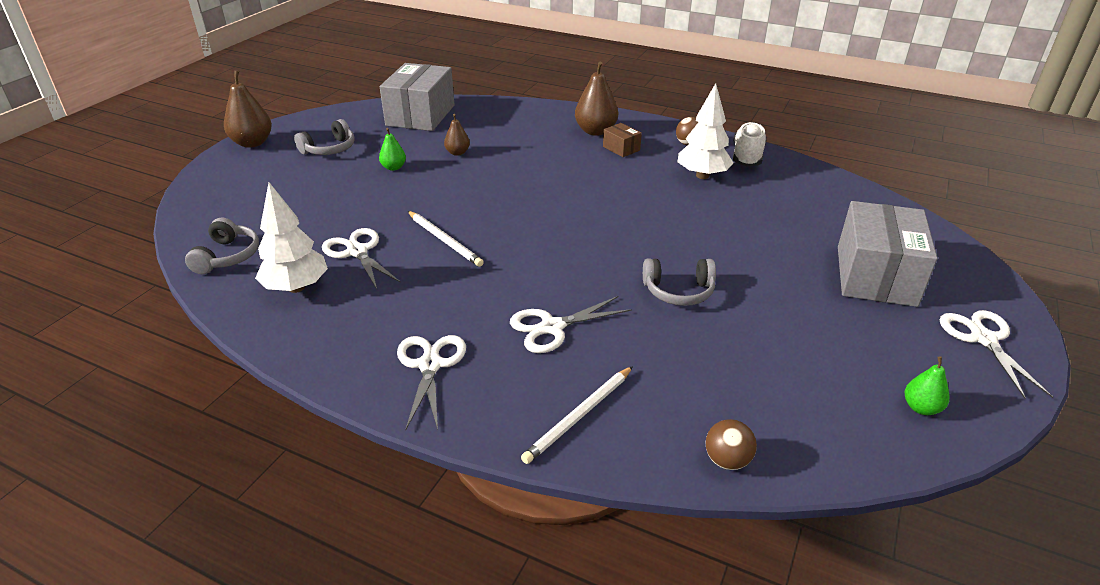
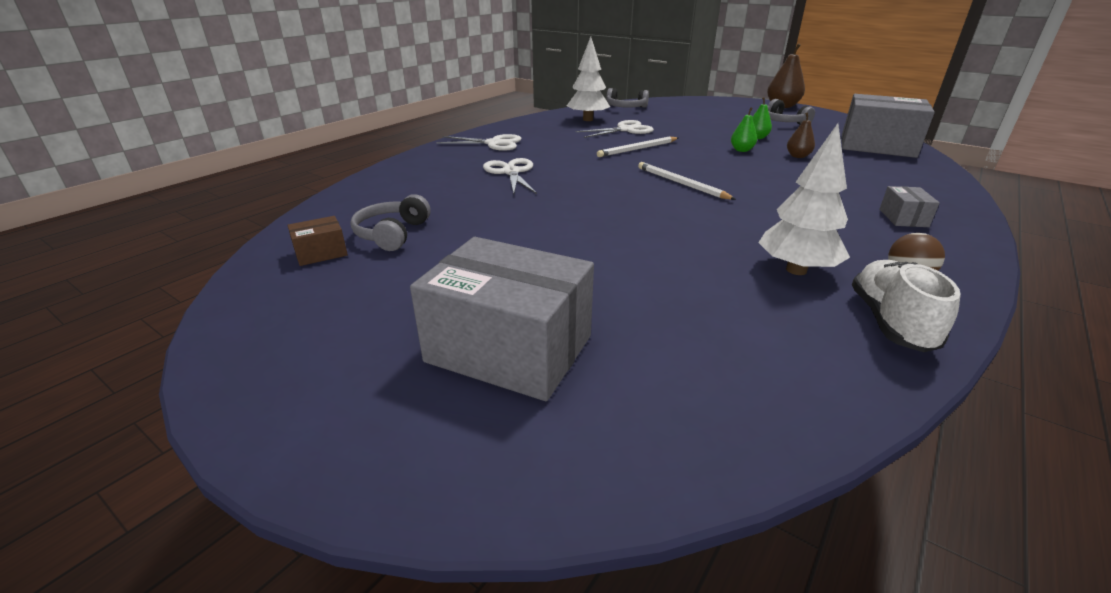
camera: 100 degrees right, 5 degrees down
white pencil [521,366,633,464] -> white pencil moved to [638,162,736,200]
brown pear [575,62,618,136] -> grey box [879,186,940,227]
brown box [603,123,642,157] -> brown box moved to [287,216,348,266]
grey headphones [643,258,716,306] -> grey headphones moved to [350,194,431,251]
brown ball [705,419,757,470] -> none
white shoe [733,122,767,166] -> white shoe turned 105 degrees counterclockwise [852,260,961,352]
green pear [905,356,949,415] -> green pear moved to [731,107,757,152]
white scissors [940,310,1053,399] -> none

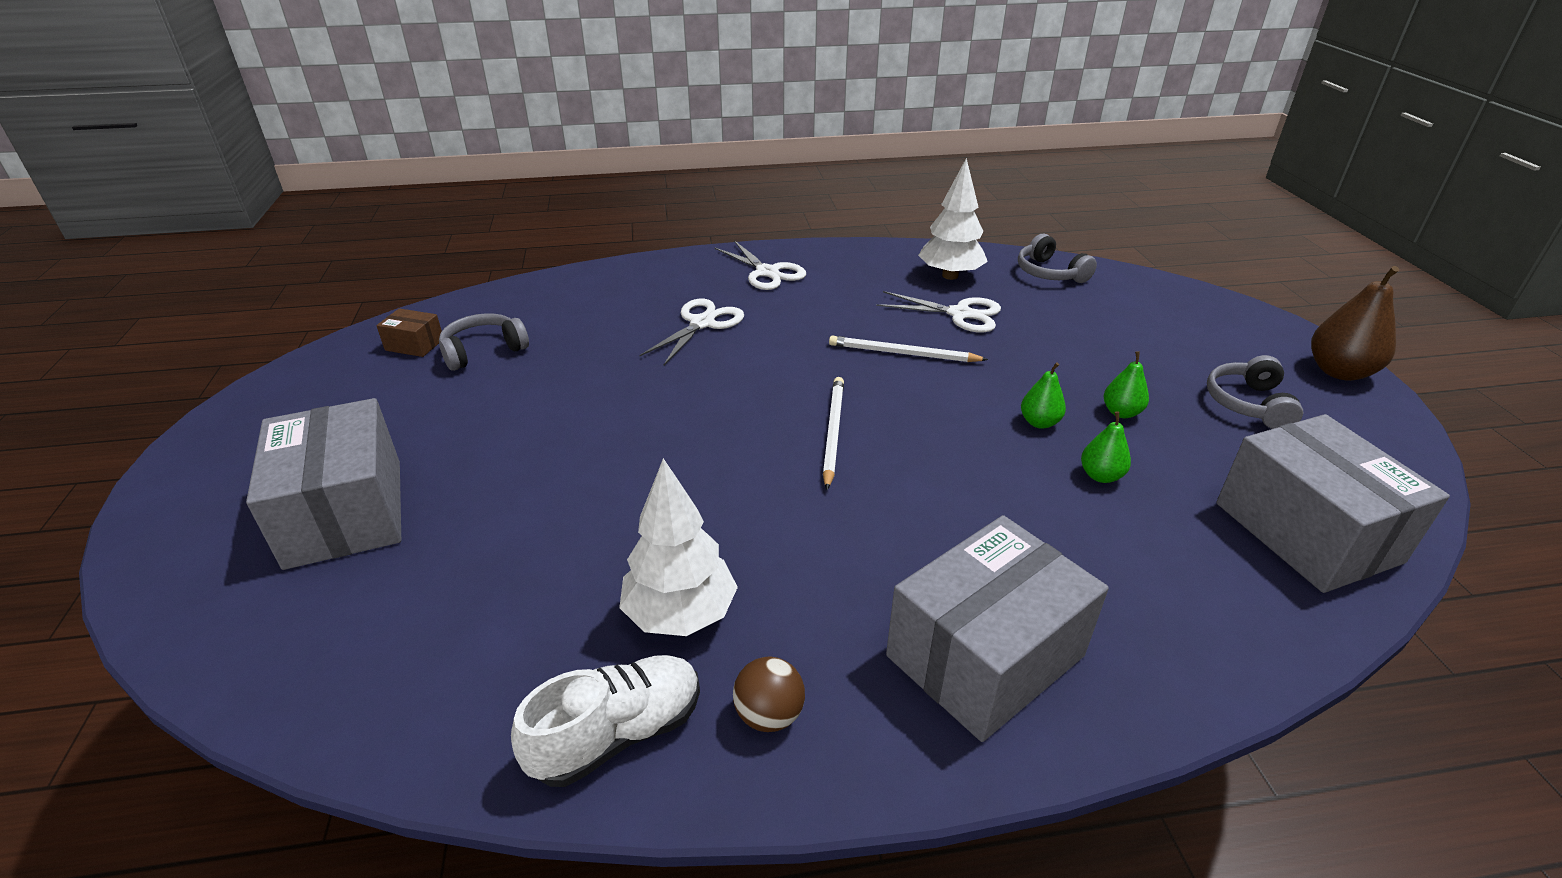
camera: 45 degrees right, 5 degrees up
brown pear [787,112,815,158] -> green pear [1081,411,1131,483]
grey box [879,186,940,227] -> grey box [886,515,1109,742], size x2.27

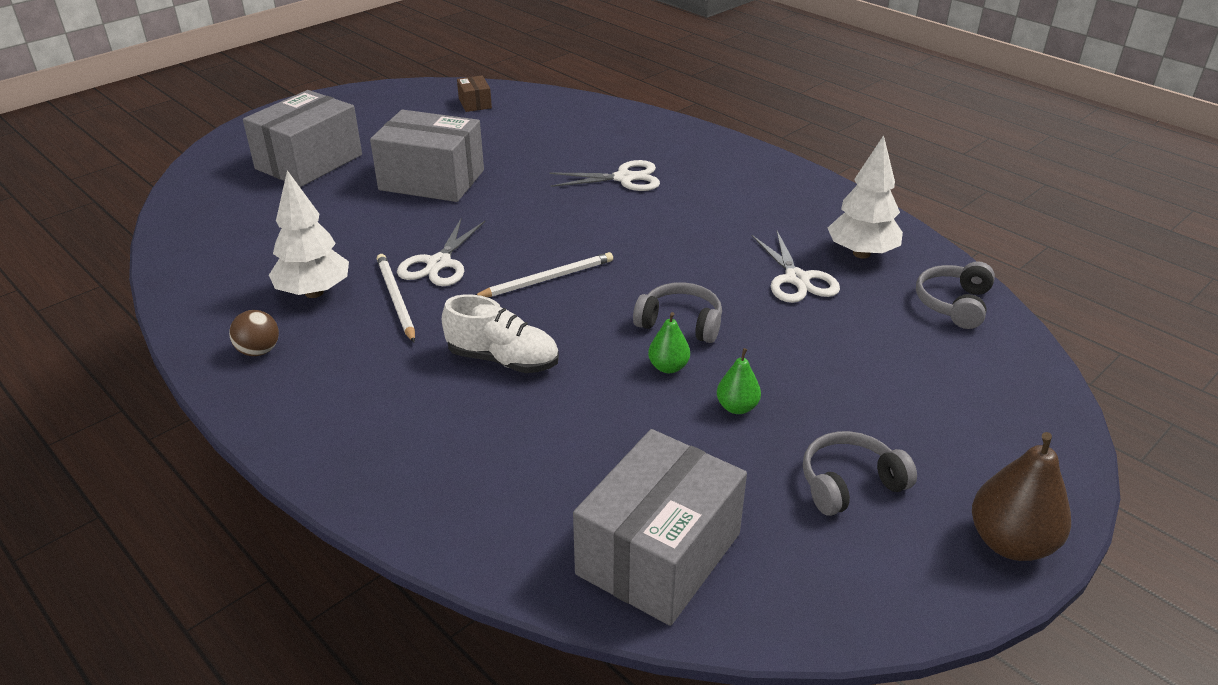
camera: 55 degrees right, 0 degrees up
grey headphones [439,313,529,371] -> grey headphones moved to [633,282,722,343]
white shoe [511,655,700,787] -> white shoe moved to [442,295,559,373]
white scissors [715,240,806,290] -> white scissors moved to [397,219,485,286]
white pencil [829,336,988,362] -> white pencil moved to [377,254,415,342]
grey box [886,515,1109,742] -> grey box moved to [370,110,484,202]
green pear [1081,411,1131,483] -> none

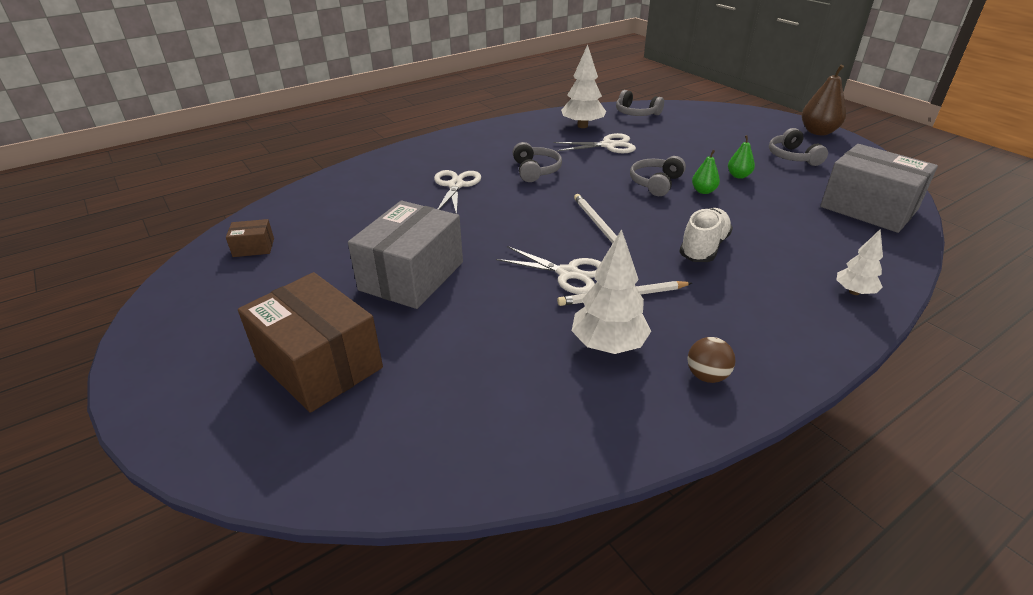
camera: 80 degrees left, 0 degrees up
grey box [243,90,362,187] -> brown box [238,272,383,413]
none -> grey headphones [513,142,562,182]
none -> white tree [836,229,883,295]

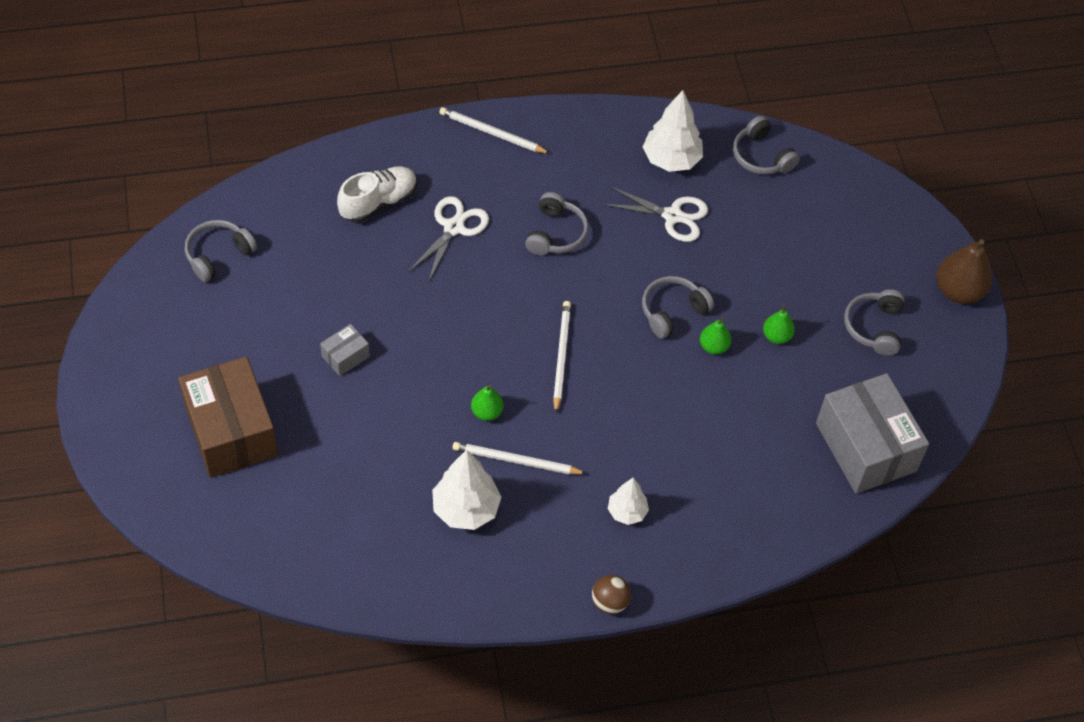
camera: 20 degrees right, 20 degrees up
brown box [226,219,274,257] -> grey headphones [185,220,257,282]
grey box [348,201,463,309] -> grey box [320,324,370,376], size x0.44
white scissors [496,246,601,294] -> green pear [471,385,503,421]
white shoe [679,208,733,262] -> white shoe moved to [337,166,417,223]
brown ball [688,337,736,383] -> brown ball moved to [592,575,631,614]
white tree [836,229,883,295] -> white tree moved to [608,478,649,525]
none -> white pencil [439,107,550,154]

